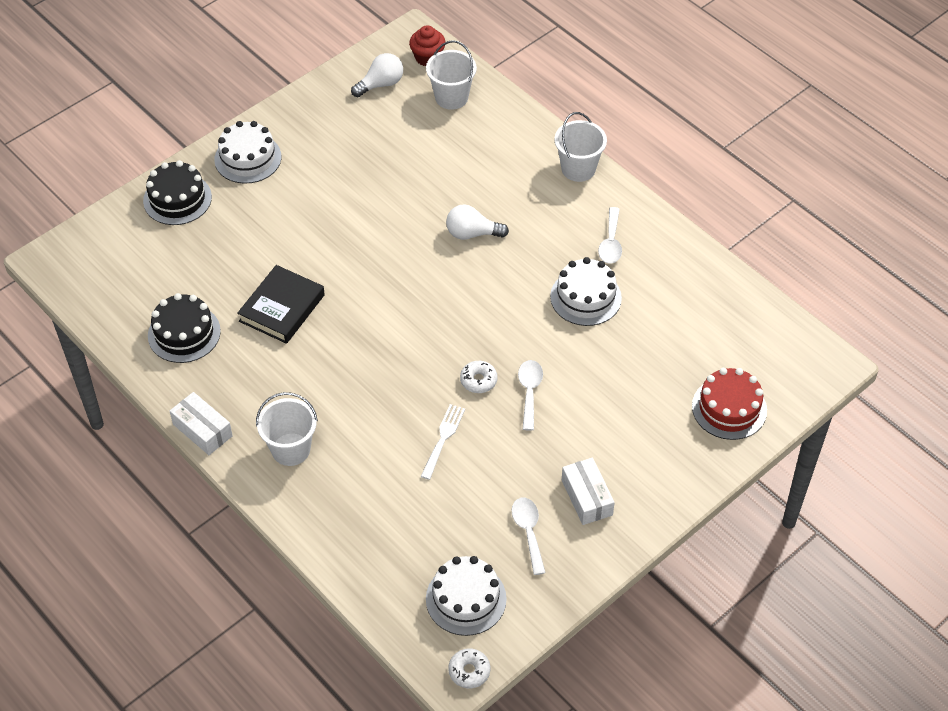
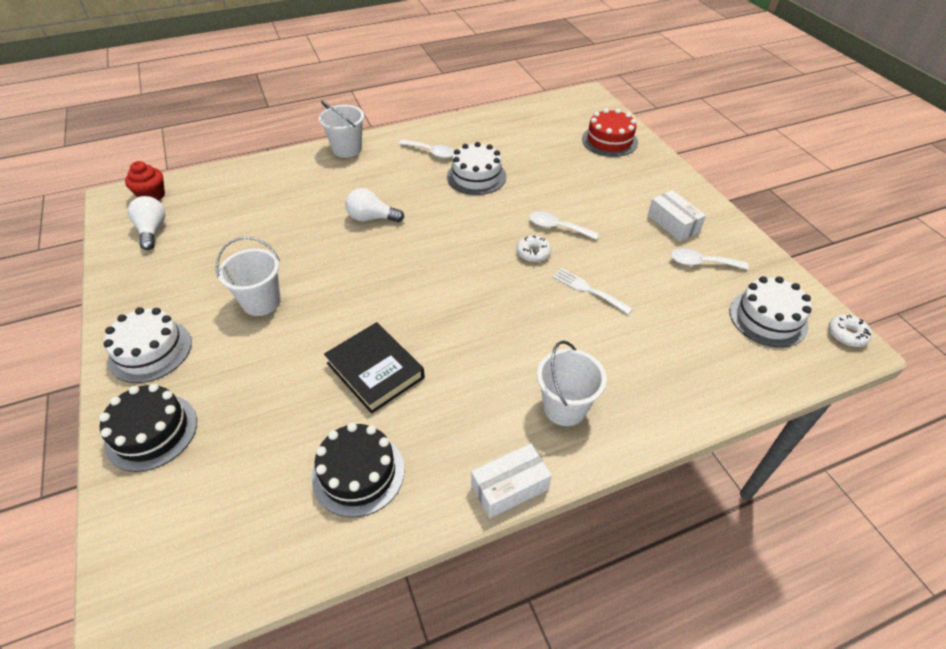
camera: 70 degrees left, 5 degrees down
white bucket [426,40,477,110] -> white bucket moved to [216,236,281,316]
white light bulb [446,204,509,240] -> white light bulb turned 75 degrees clockwise [345,188,404,222]
white box [562,458,615,525] -> white box turned 60 degrees clockwise [648,190,706,241]

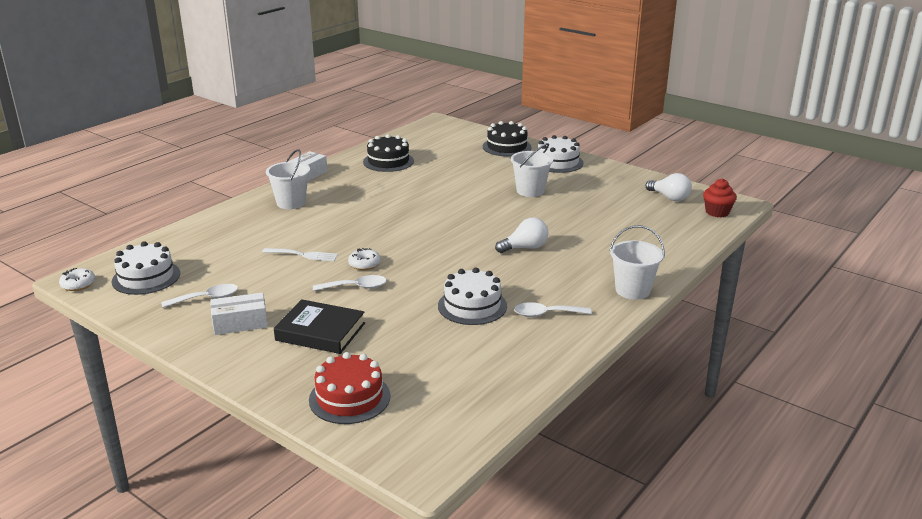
camera: 150 degrees right, 20 degrees down
black book [324,322,425,414] -> black book moved to [274,299,365,354]
white box [648,190,706,241] -> white box turned 45 degrees counterclockwise [210,292,268,335]

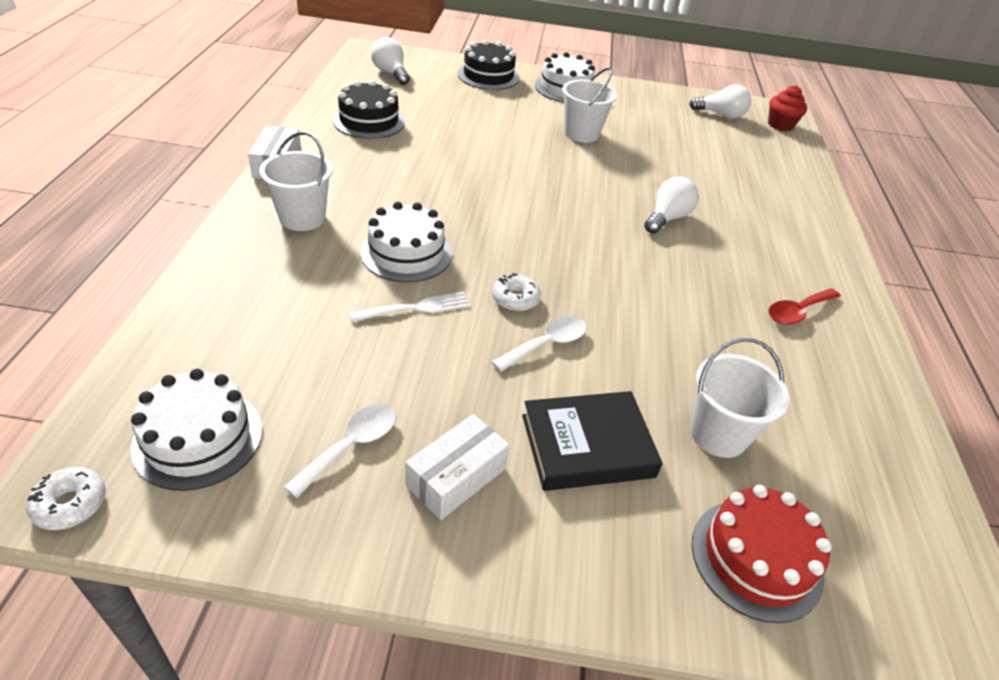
camera: 35 degrees left, 15 degrees up
white cake [438,268,507,325] -> white cake moved to [361,202,452,282]
white spoon [514,302,592,317] -> red spoon [768,288,841,325]
white bucket [610,225,665,300] -> white bucket moved to [690,338,789,458]
none -> white light bulb [371,37,410,85]

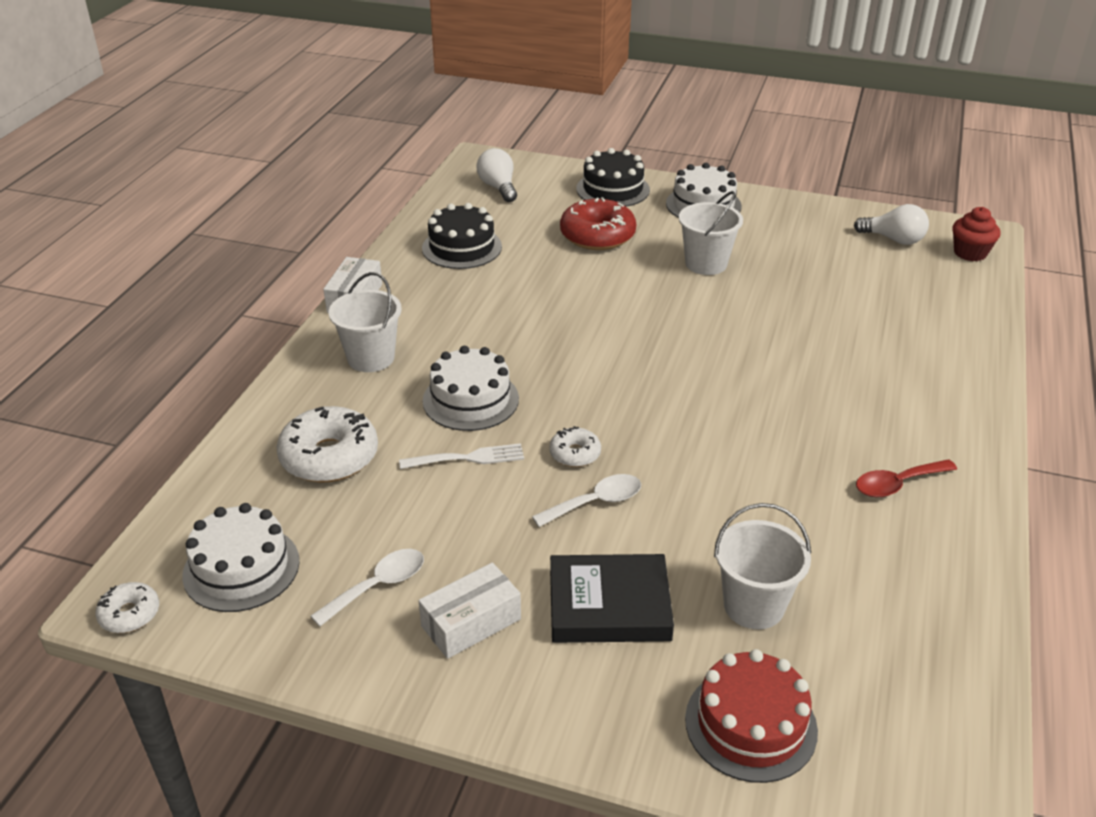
camera: 15 degrees right, 5 degrees down
white light bulb [644,177,699,234] -> none
none -> white donut [276,406,378,482]
none -> red donut [560,197,636,250]

